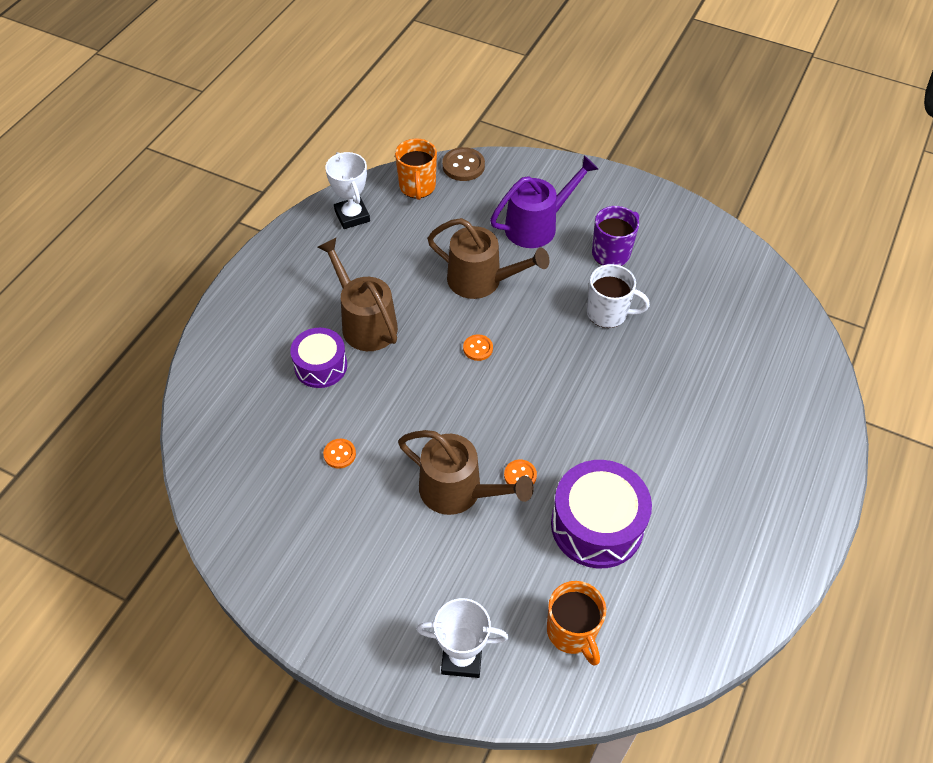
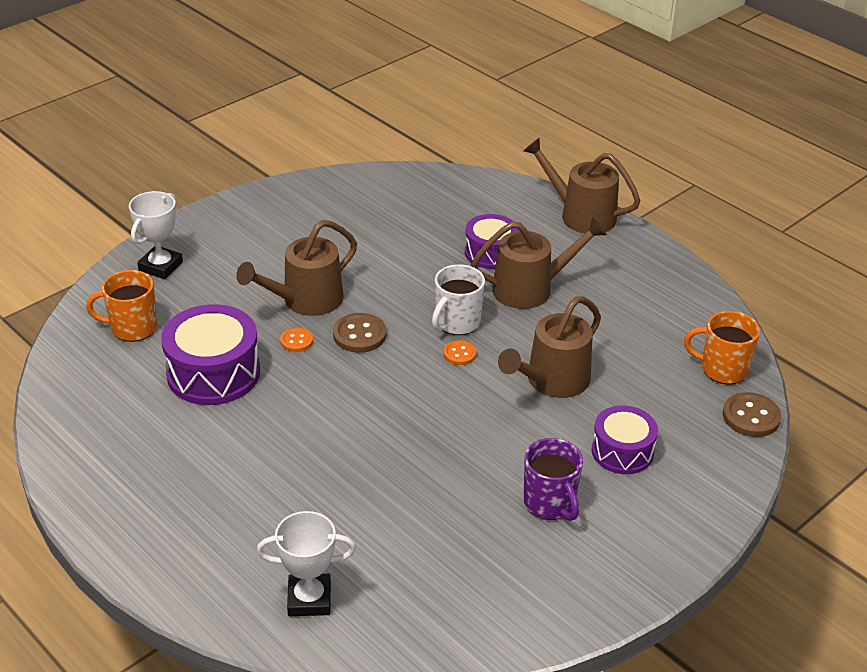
camera: 110 degrees right, 15 degrees down
orange button [323,439,356,469] -> none
white trophy [325,152,370,229] -> white trophy moved to [257,511,356,616]
purple watering can [490,155,598,248] -> purple drum [592,405,658,474]
white mug [587,264,650,328] -> white mug moved to [432,264,485,335]
none -> brown button [333,313,386,353]
none -> brown watering can [524,138,640,233]

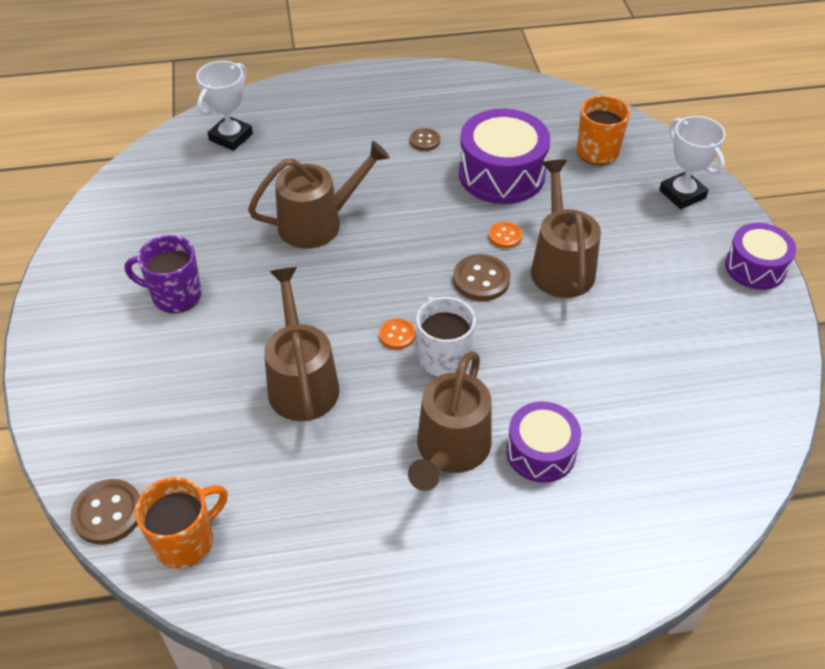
camera: 125 degrees right, 10 degrees up
brown watering can [524,138,640,233] -> brown watering can moved to [248,141,390,249]
purple drum [592,405,658,474] -> purple drum moved to [725,223,796,290]
none -> brown button [410,128,440,151]

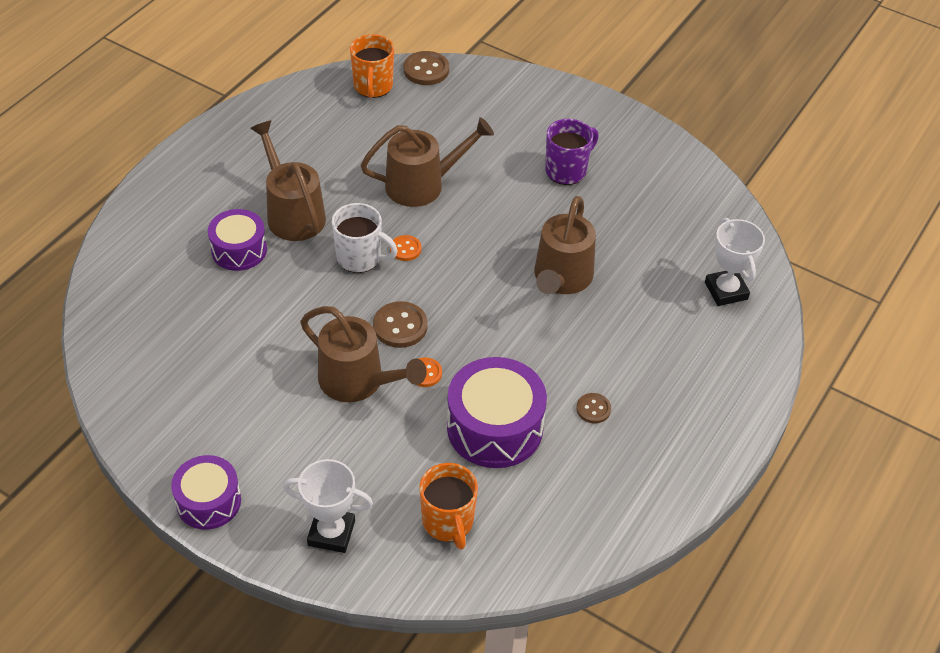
camera: 130 degrees right, 0 degrees up
brown watering can [264,267,340,421] -> brown watering can turned 45 degrees counterclockwise [361,117,494,207]

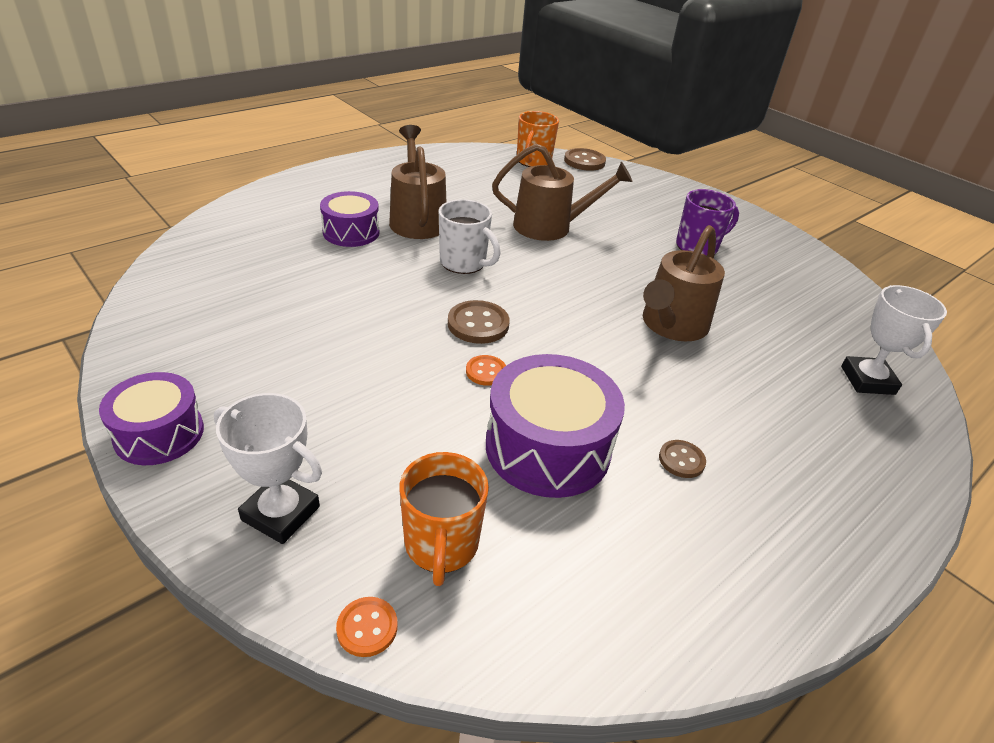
camera: 15 degrees right, 10 degrees down
brown watering can [300,306,427,402] -> none
orange button [390,235,421,261] -> orange button moved to [336,597,397,657]

